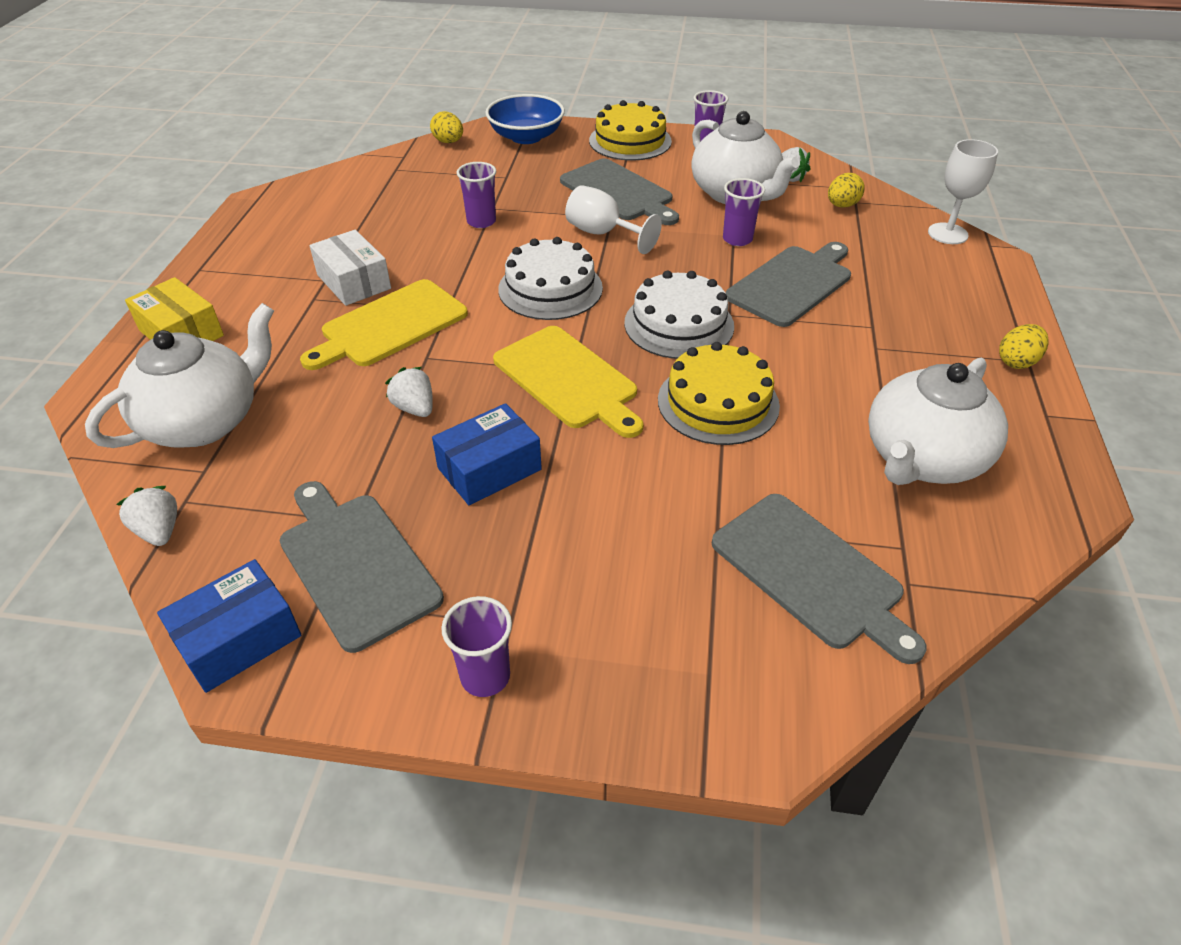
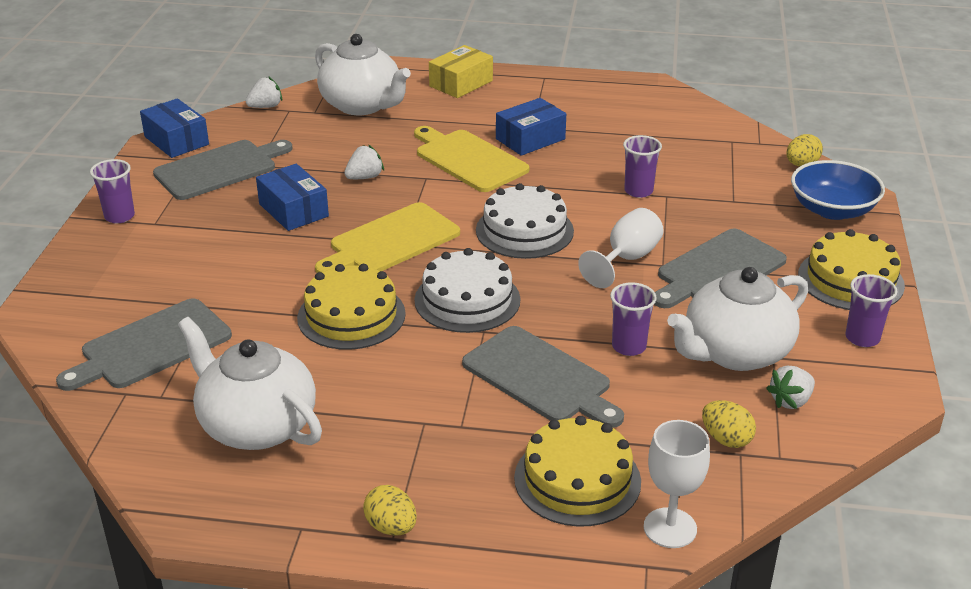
camera: 90 degrees right, 10 degrees down
white box [309,230,391,306] -> blue box [496,98,566,156]
none -> yellow cake [514,416,641,527]

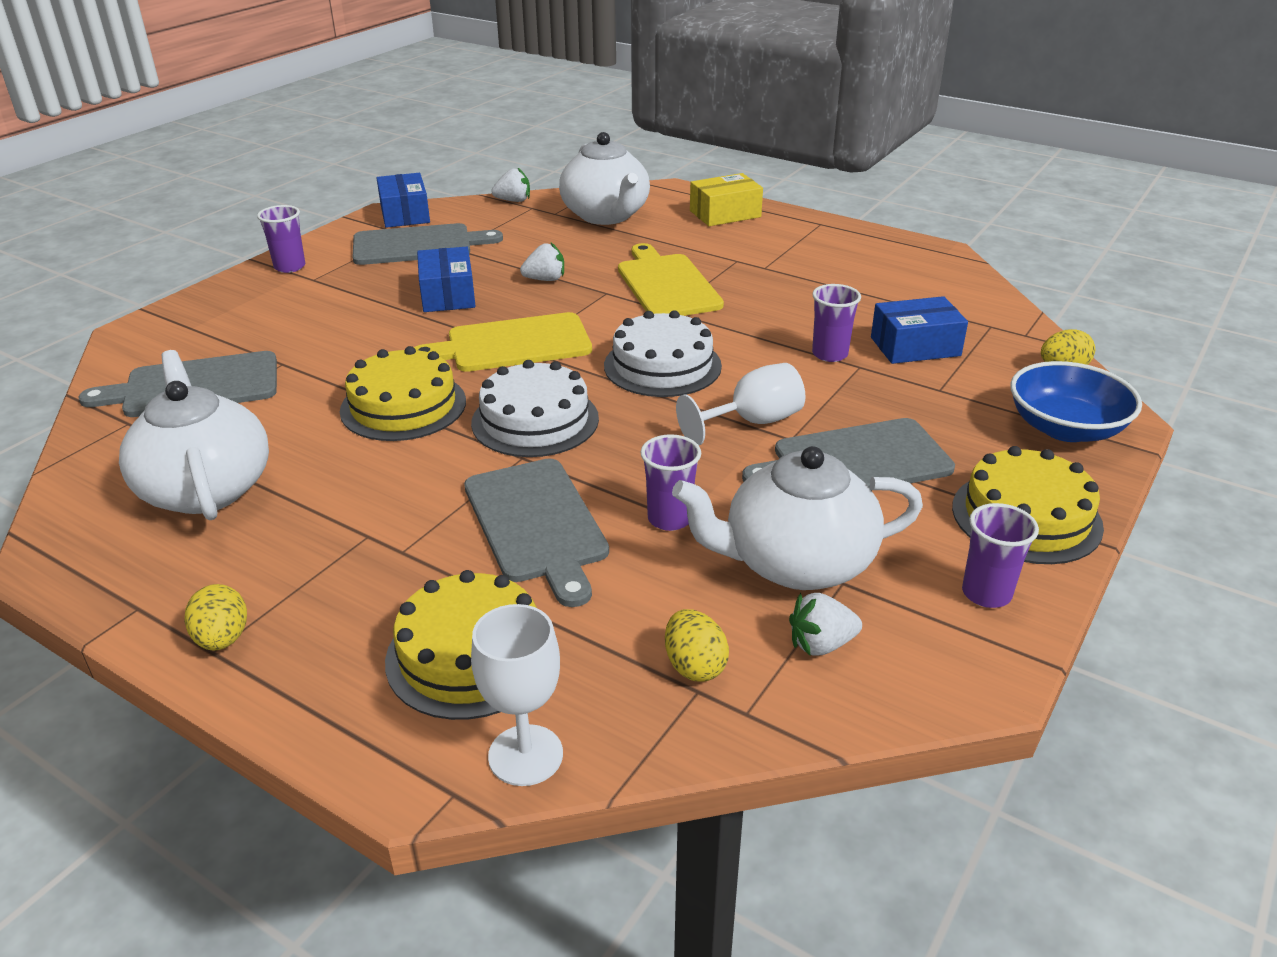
camera: 25 degrees right, 0 degrees up
blue box [496,98,566,156] -> blue box moved to [871,296,968,364]

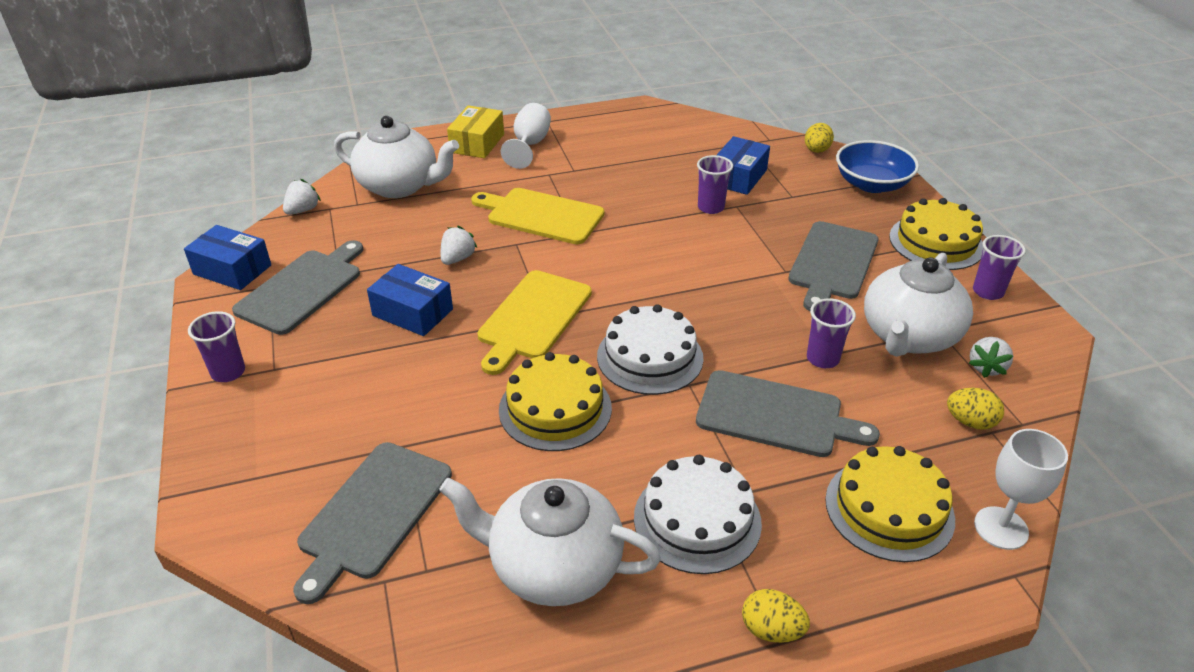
camera: 50 degrees left, 5 degrees up
white cake [604,310,722,397] -> white cake moved to [634,455,762,574]
white goblet [676,363,806,445] -> white goblet moved to [501,103,551,169]

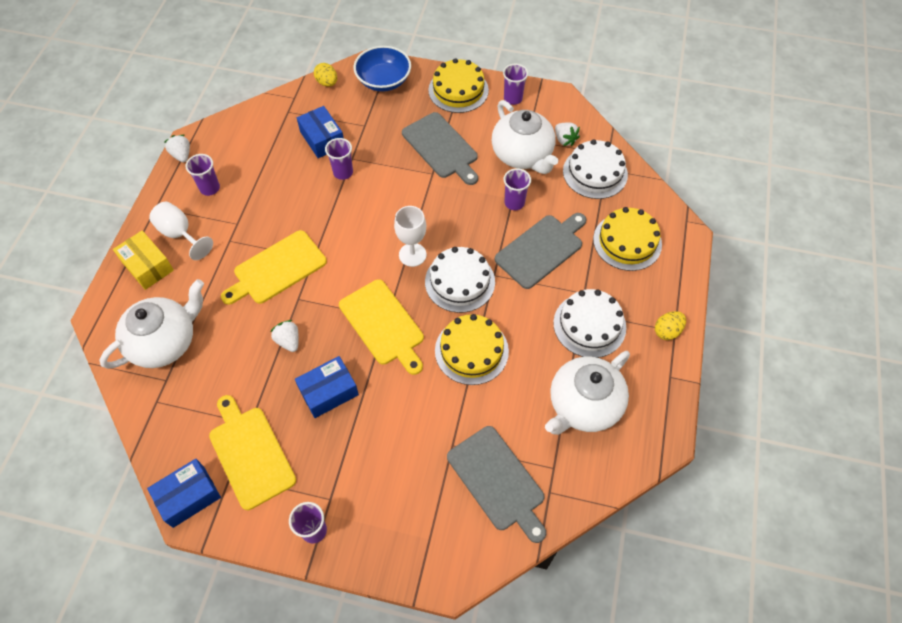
camera: 60 degrees left, 20 degrees up
grey cutting board [232,240,363,335] -> yellow cutting board [209,395,296,510]
white strawberry [283,179,321,215] -> white strawberry moved to [164,135,190,162]
yellow egg [947,388,1004,430] -> white cake [563,139,628,199]
white goblet [974,429,1068,550] -> white goblet moved to [394,206,426,267]
none -> purple cup [185,154,220,196]

